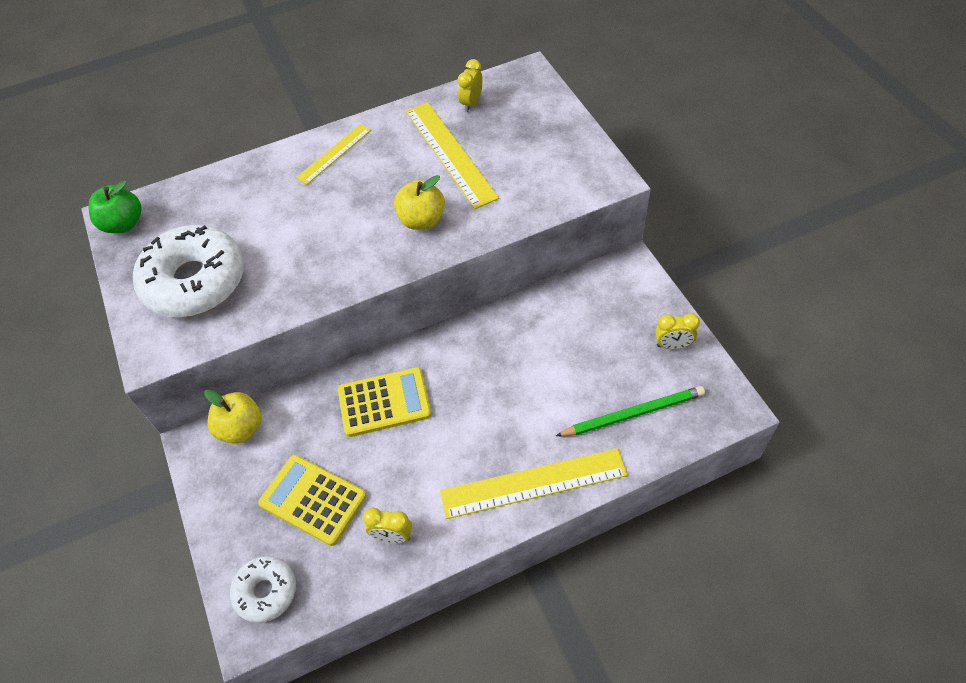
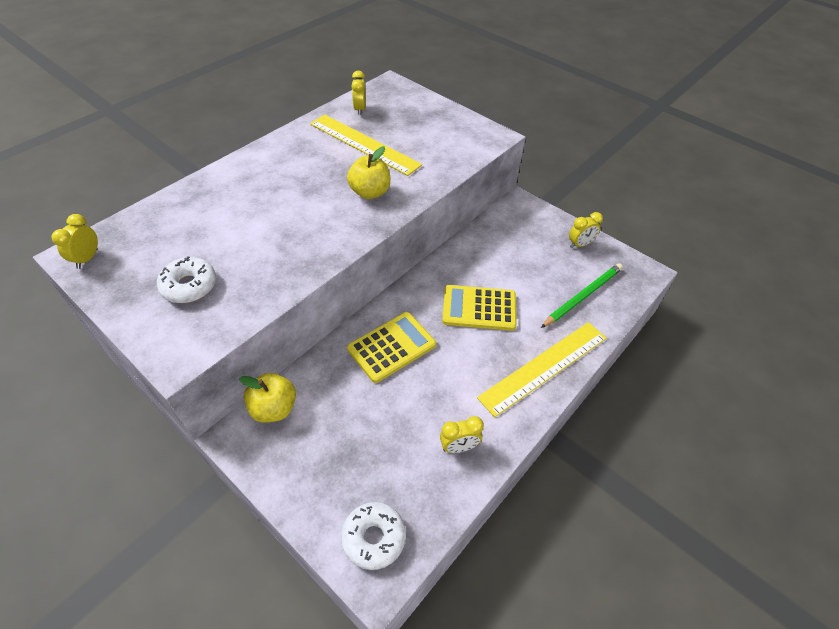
camera: 30 degrees left, 5 degrees down
green apple [88,181,141,233] -> yellow clock [51,214,98,269]
white donut [133,225,244,317] -> white donut [157,256,216,303], size x0.54
yellow calculator [258,455,367,546] -> yellow calculator moved to [442,285,517,331]
yellow ruler [296,124,371,184] -> none

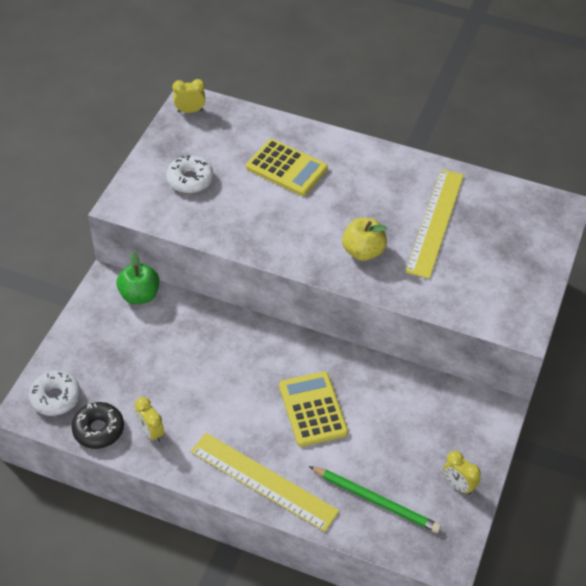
camera: 70 degrees right, 0 degrees up
yellow apple [239,373,296,423] -> green apple [116,251,159,304]
yellow calculator [347,312,436,383] -> yellow calculator moved to [246,139,328,196]
yellow clock [351,71,366,115] -> none
none -> black donut [72,402,124,449]

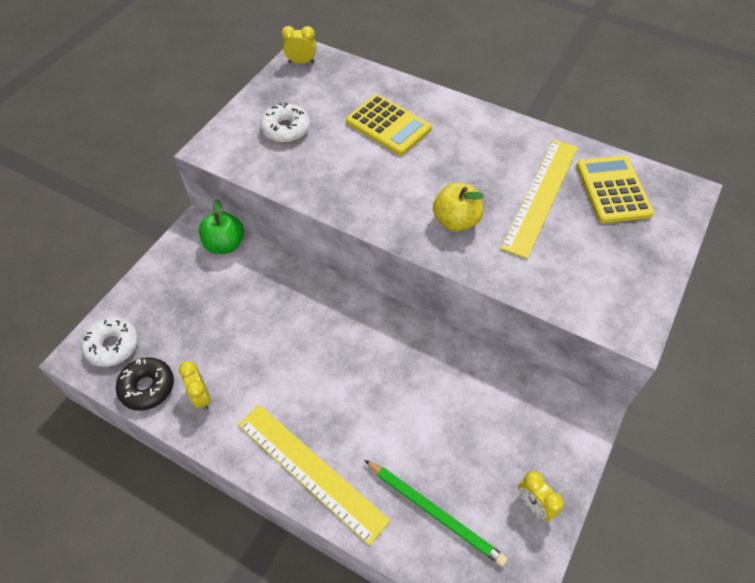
camera: 10 degrees right, 5 degrees up
yellow calculator [279,372,348,447] -> yellow calculator moved to [576,155,654,223]

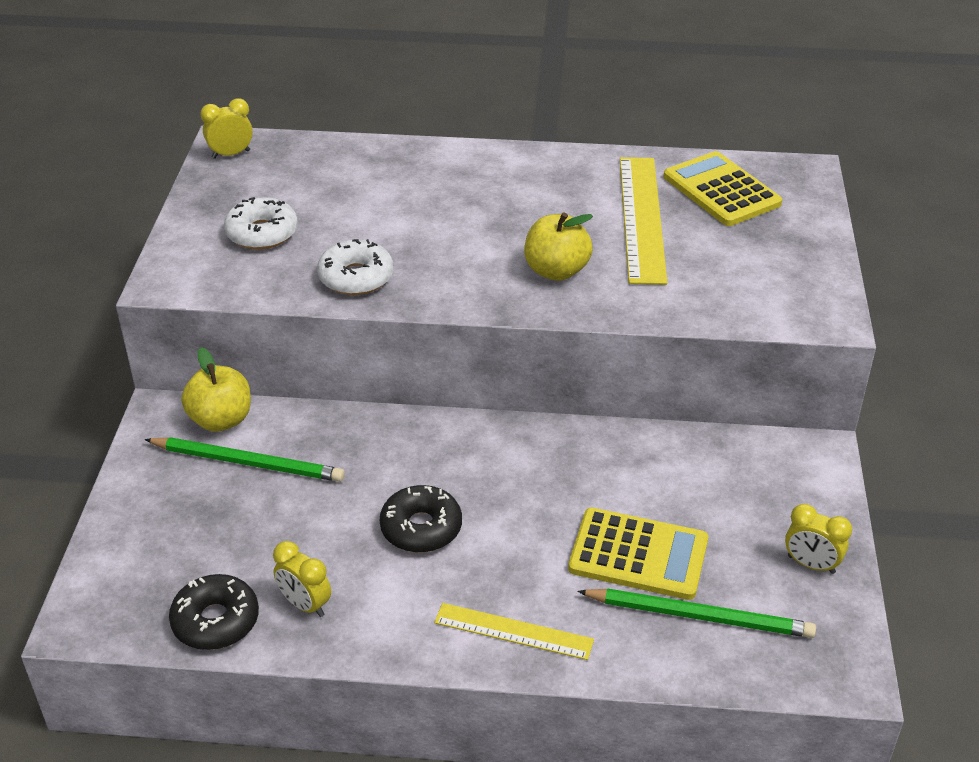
camera: 25 degrees left, 15 degrees down
white donut [82,317,138,367] -> white donut moved to [317,239,393,295]
green apple [199,199,244,254] -> yellow apple [181,347,251,432]
yellow ruler [238,405,390,546] -> yellow ruler [434,603,594,660], size x0.59
yellow calculator [346,94,432,155] -> yellow calculator moved to [568,508,708,600]
none -> green pencil [144,437,345,482]
none -> black donut [380,485,462,553]

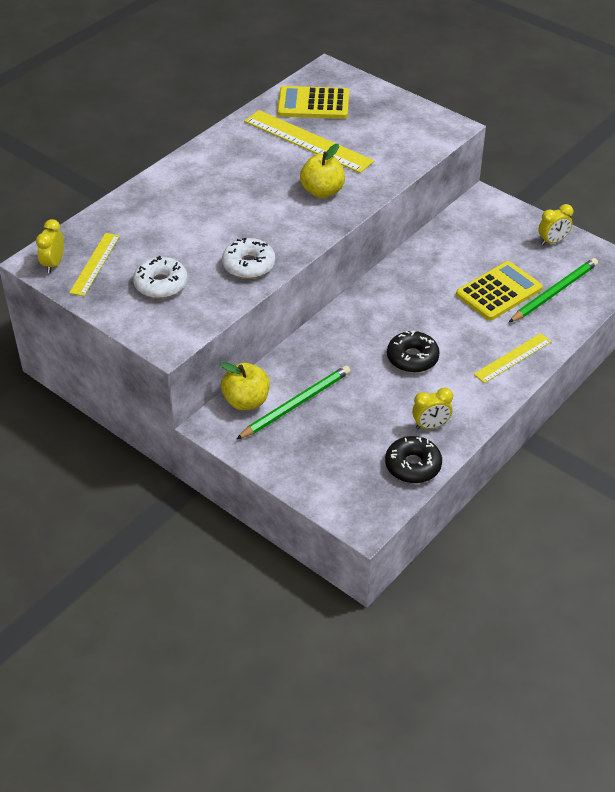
camera: 55 degrees left, 5 degrees up
none -> yellow ruler [69,233,120,296]

